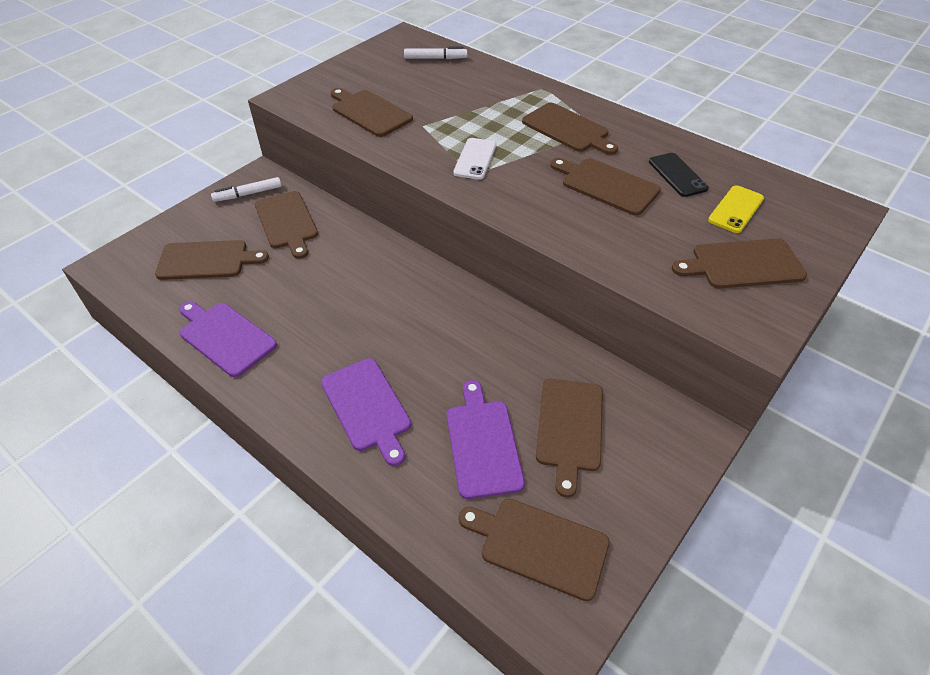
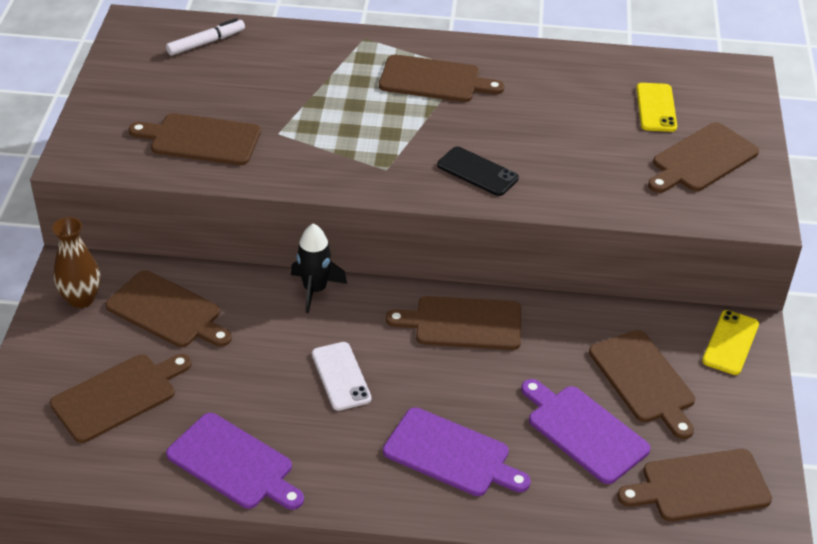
camera: 35 degrees left, 5 degrees down
purple cutting board [179,301,277,377] -> purple cutting board turned 150 degrees counterclockwise [166,413,304,510]
white marker [211,177,282,202] -> brown vase [52,217,100,308]
white phone [453,138,496,180] -> white phone moved to [312,342,371,411]
brown cutting board [550,158,661,216] -> brown cutting board moved to [386,296,521,350]
black phone [649,153,709,197] -> black phone moved to [437,146,519,196]
none -> black rocket [291,223,347,313]
none -> yellow phone [702,310,759,375]

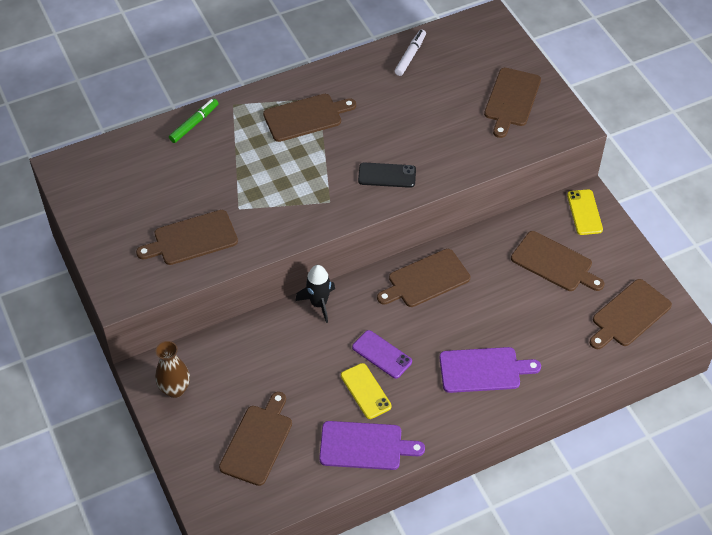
camera: 30 degrees left, 10 degrees up
brown cutting board [106,270,232,347] -> none
white marker [166,18,245,56] -> white marker moved to [395,29,426,76]
white phone [312,342,371,411] -> purple phone [352,330,412,379]
purple cutting board [521,379,651,484] -> none
yellow phone [636,83,677,132] -> yellow phone moved to [341,363,392,419]
none -> green marker [169,99,219,143]

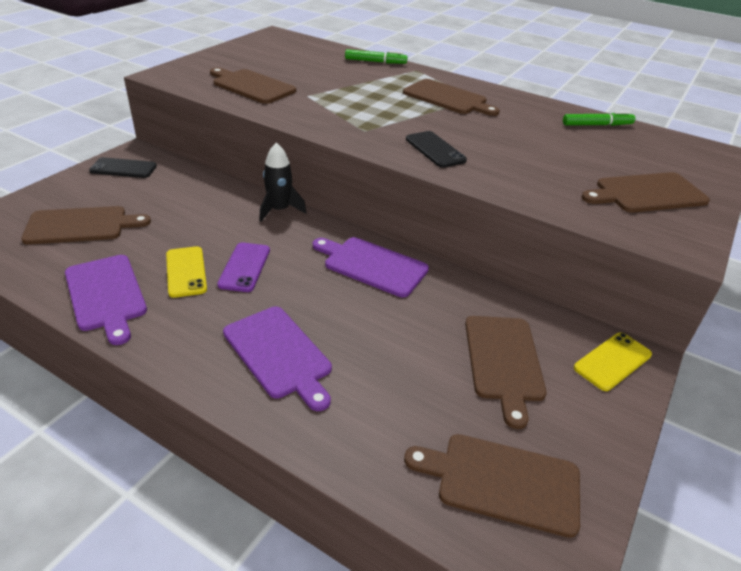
camera: 55 degrees right, 15 degrees down
brown vase [155,341,190,398] -> black phone [89,157,157,178]
yellow phone [341,363,392,419] -> yellow phone turned 45 degrees counterclockwise [166,246,207,298]
brown cutting board [377,249,470,307] -> purple cutting board [313,237,429,297]
white marker [395,29,426,76] -> green marker [563,111,635,126]

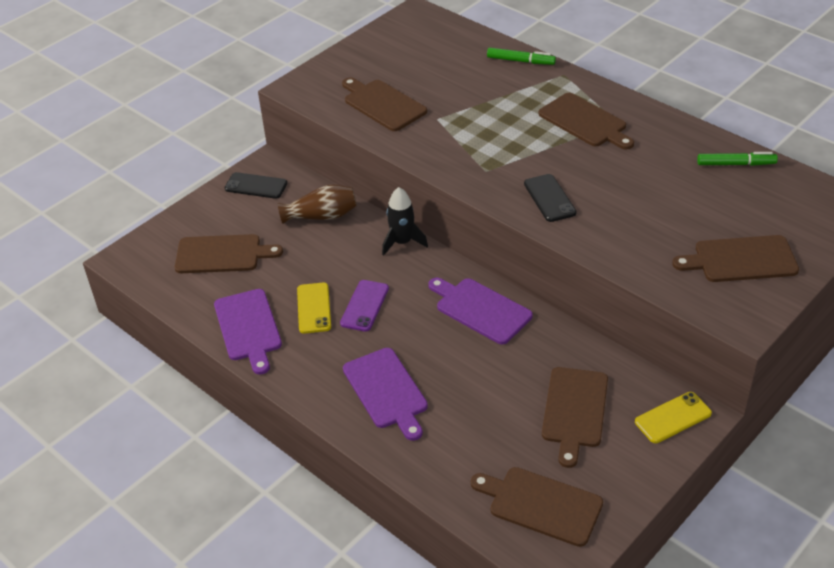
camera: 15 degrees right, 5 degrees up
none -> brown vase [278,184,357,224]

